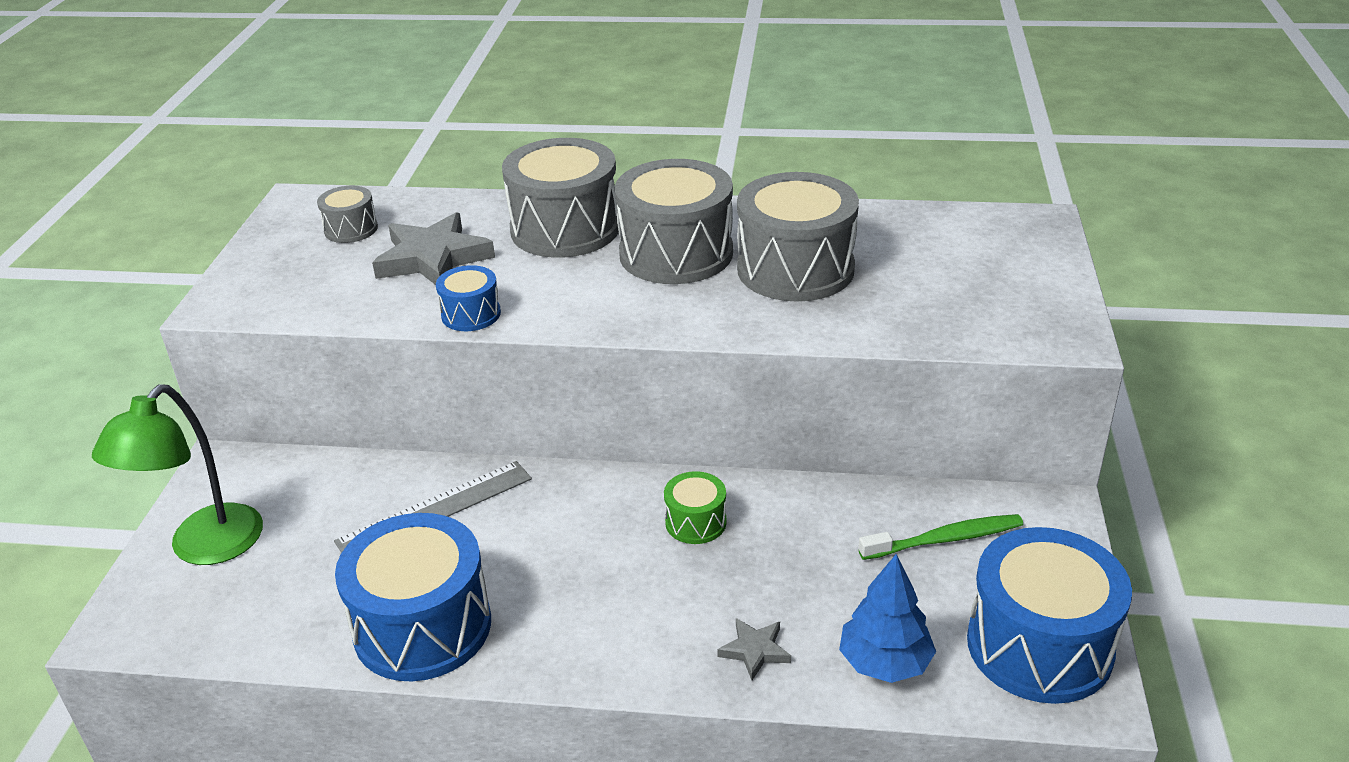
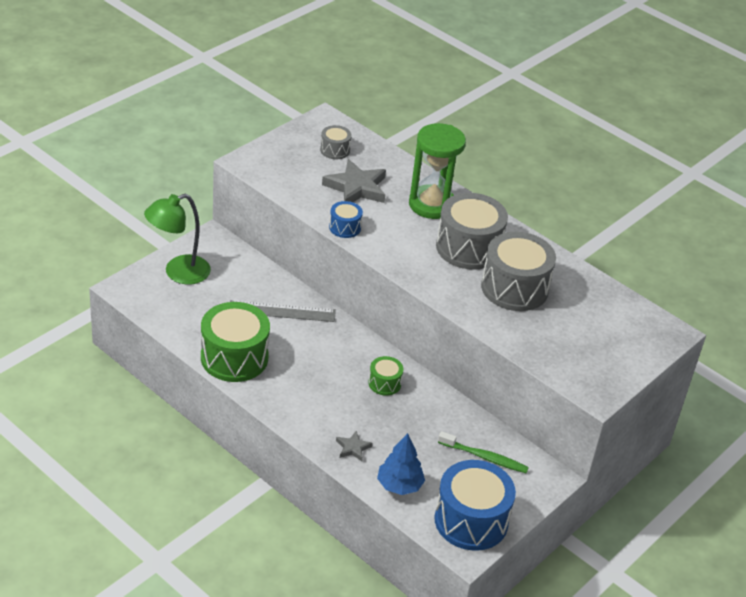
camera: 30 degrees right, 5 degrees up
blue drum [335,513,491,681] -> green drum [201,302,270,382]
grey drum [502,138,619,258] -> green hourglass [409,123,466,219]

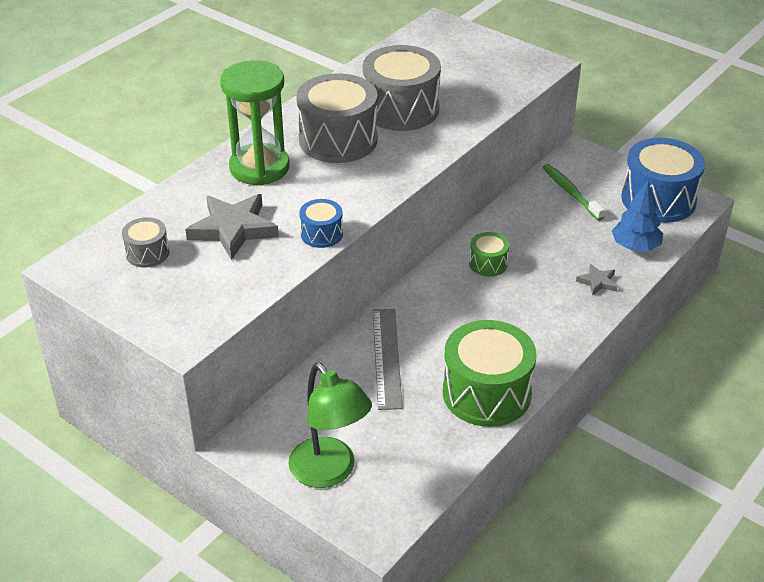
camera: 90 degrees left, 0 degrees up
green toothbrush [438,431,529,473] -> green toothbrush turned 45 degrees counterclockwise [542,164,605,221]

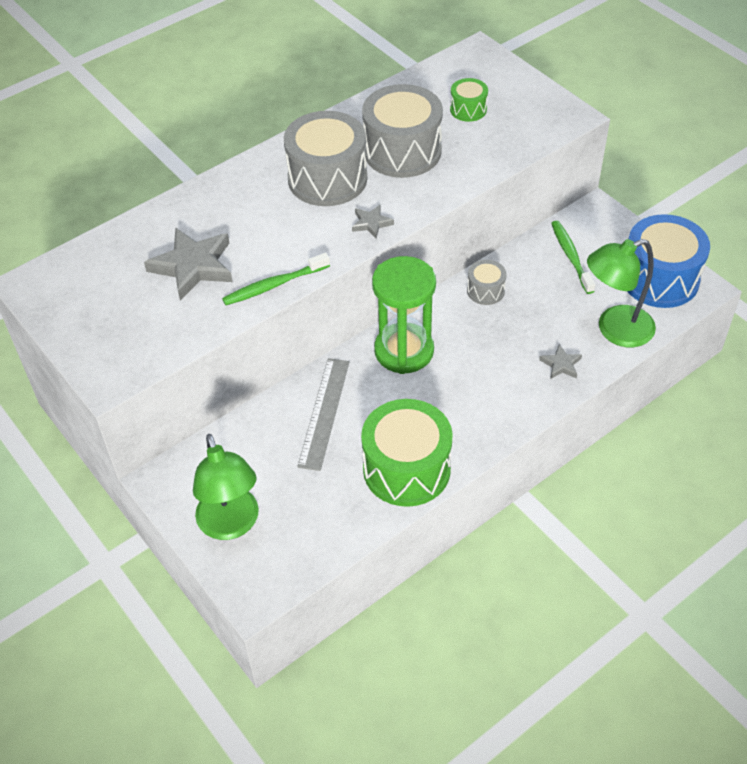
camera: 15 degrees right, 10 degrees up
grey drum [122,217,169,267] -> grey drum moved to [467,260,507,305]
green hourglass [220,60,290,186] -> green hourglass moved to [372,256,436,374]
blue drum [299,199,343,248] -> green toothbrush [222,253,330,305]
green drum [469,232,509,277] -> green drum moved to [450,78,488,122]
blue tree [612,181,663,251] -> green lamp [587,239,656,347]
none -> grey star [352,204,394,238]

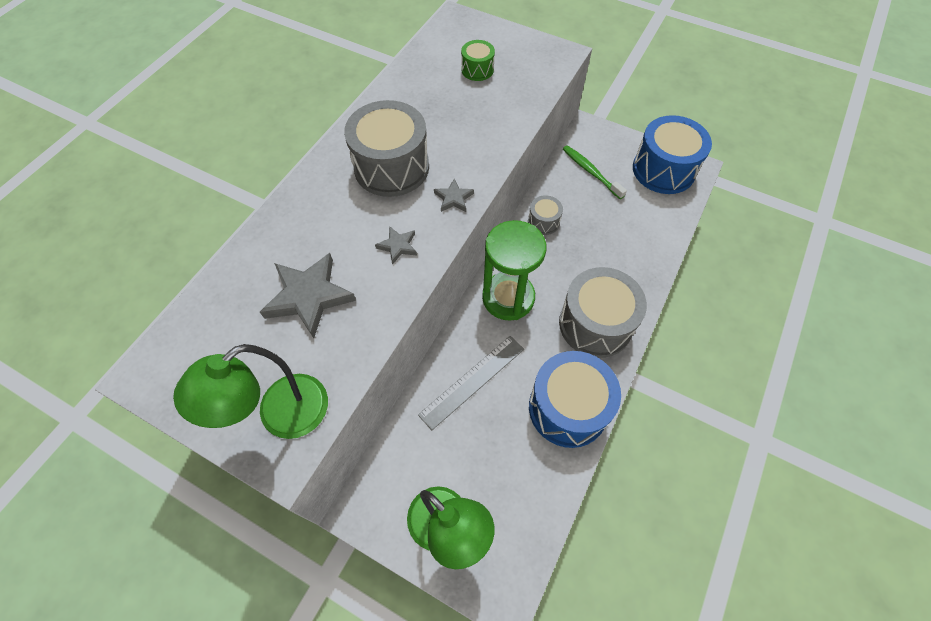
camera: 25 degrees left, 10 degrees up
green toothbrush [222,253,330,305] -> none
grey ruler [297,358,349,471] -> grey ruler turned 60 degrees clockwise [418,336,524,430]
green drum [361,399,453,507] -> blue drum [529,351,621,448]
grey drum [362,84,443,178] -> grey drum moved to [559,267,647,358]
grey star [539,344,582,379] -> grey star moved to [375,226,417,265]
green lamp [587,239,656,347] -> green lamp moved to [173,344,328,439]

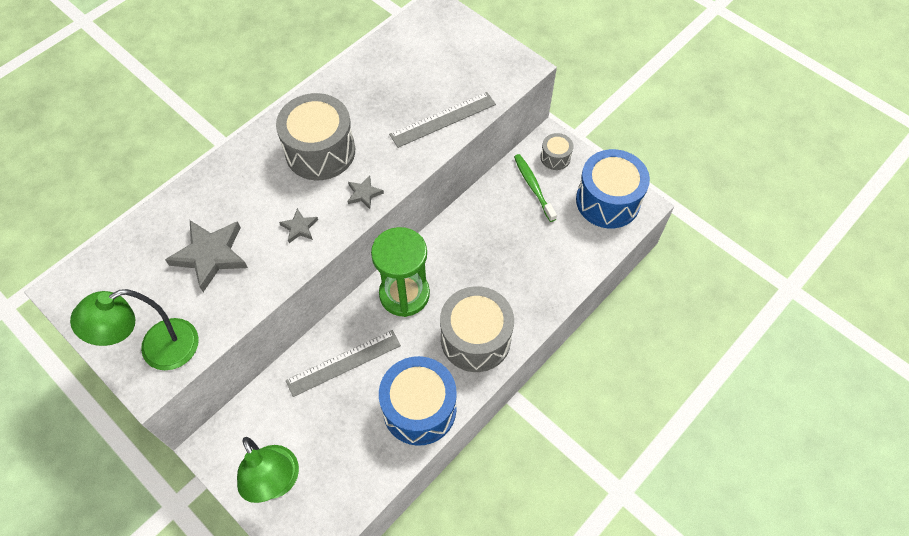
camera: 15 degrees right, 0 degrees up
green drum [461,40,495,81] -> none
grey drum [528,196,563,235] -> grey drum moved to [541,133,573,170]
none -> grey ruler [389,92,496,148]

